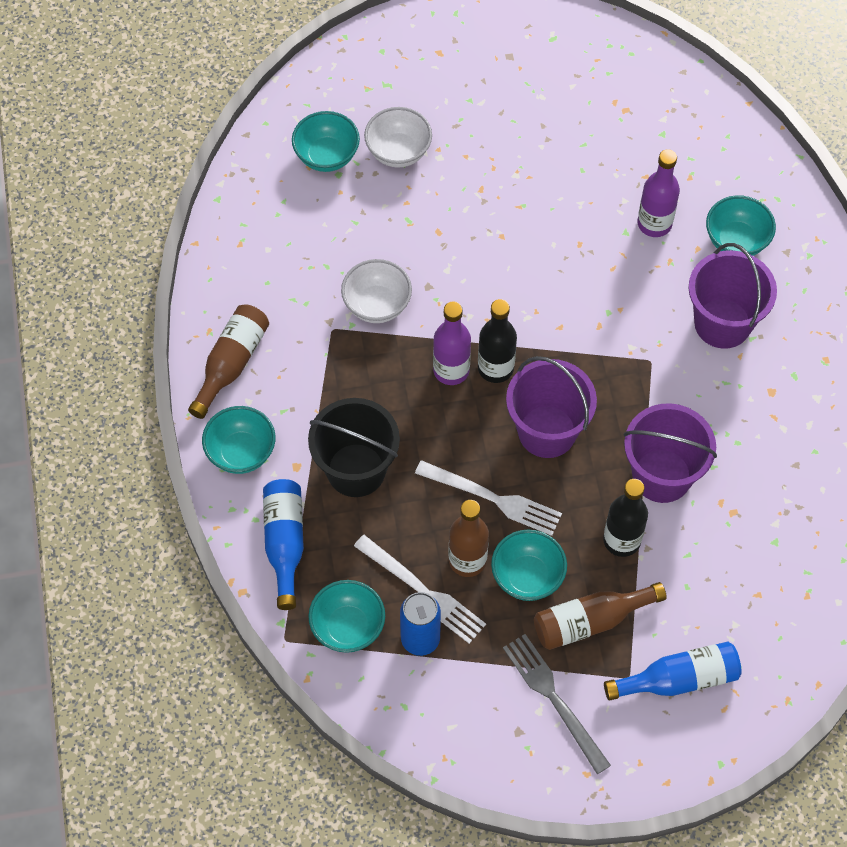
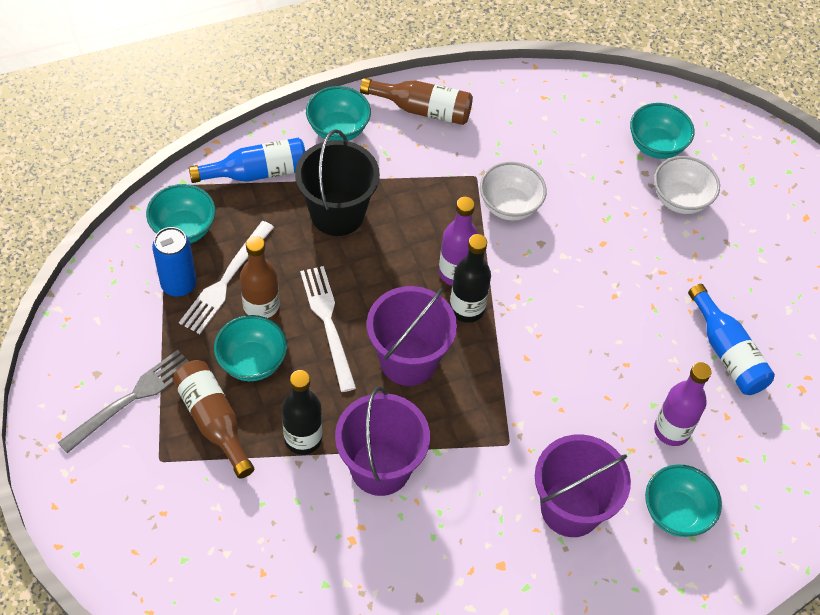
camera: 75 degrees right, 5 degrees down
white fork [415,460,562,536] -> white fork turned 150 degrees clockwise [300,266,356,392]
blue bottle [604,642,742,701] -> blue bottle moved to [688,284,775,395]

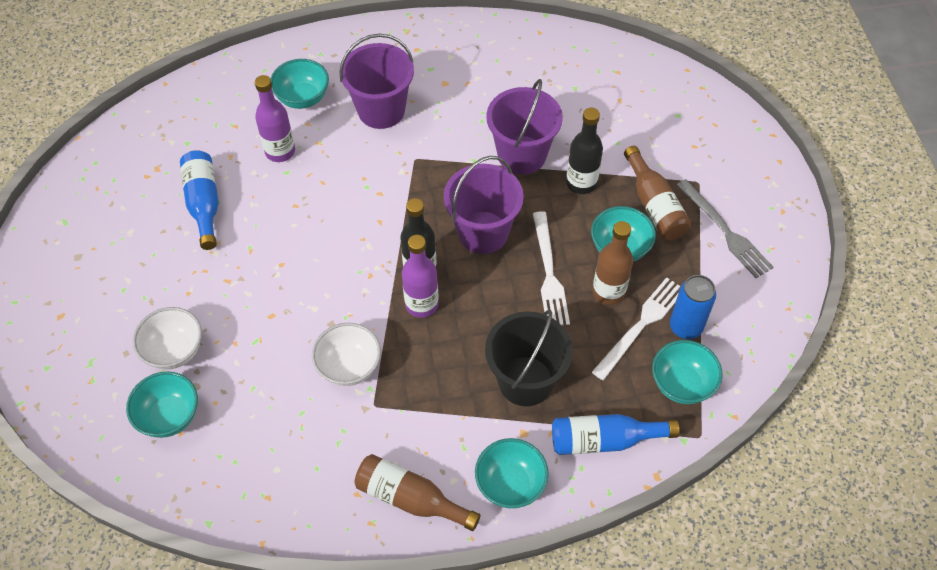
camera: 165 degrees left, 0 degrees up
grey fork [58,350,189,453] -> grey fork turned 90 degrees counterclockwise [676,179,774,278]

